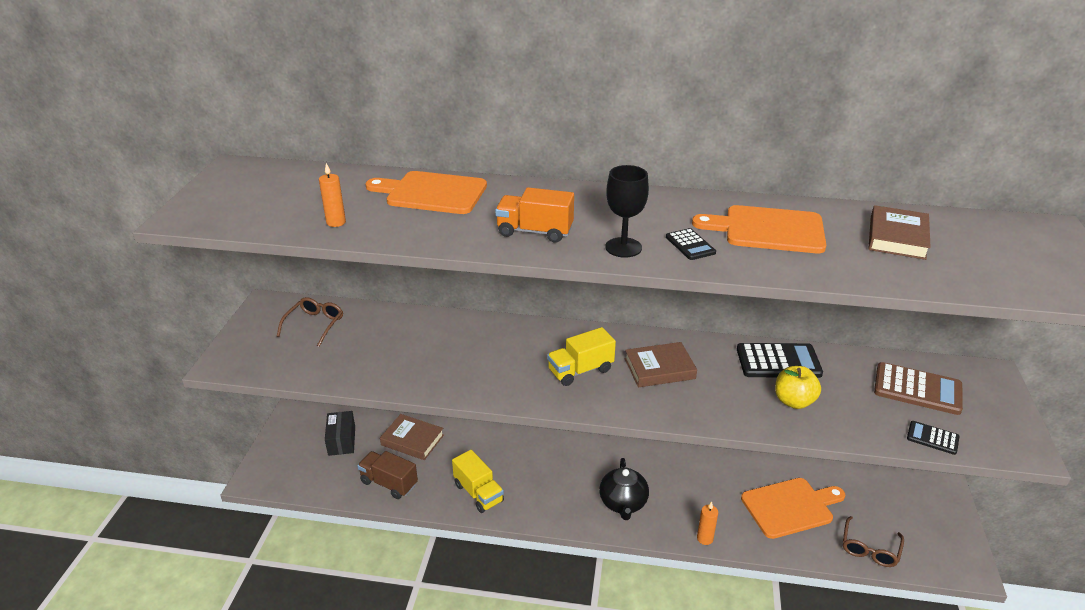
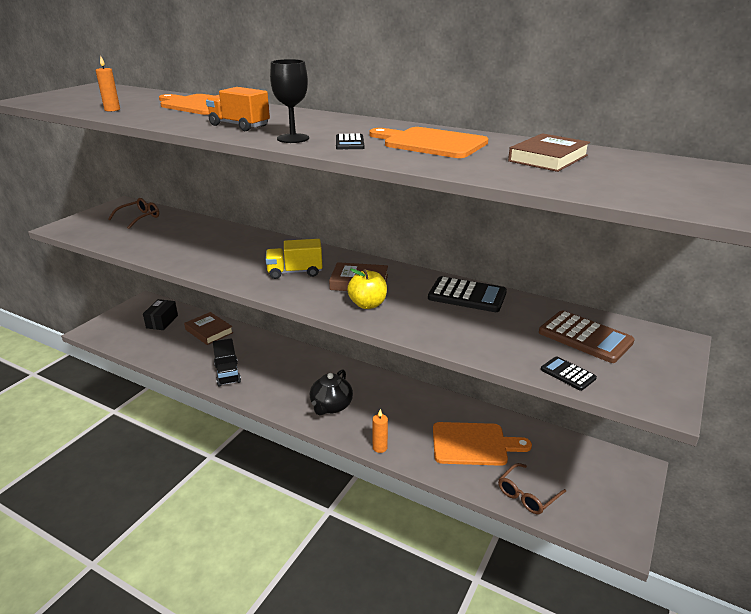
camera: 20 degrees right, 5 degrees down
brown truck [357,451,418,499] -> none
yellow truck [452,450,504,513] -> black truck [213,338,241,386]
yellow apple [775,366,821,409] -> yellow apple moved to [347,268,387,309]

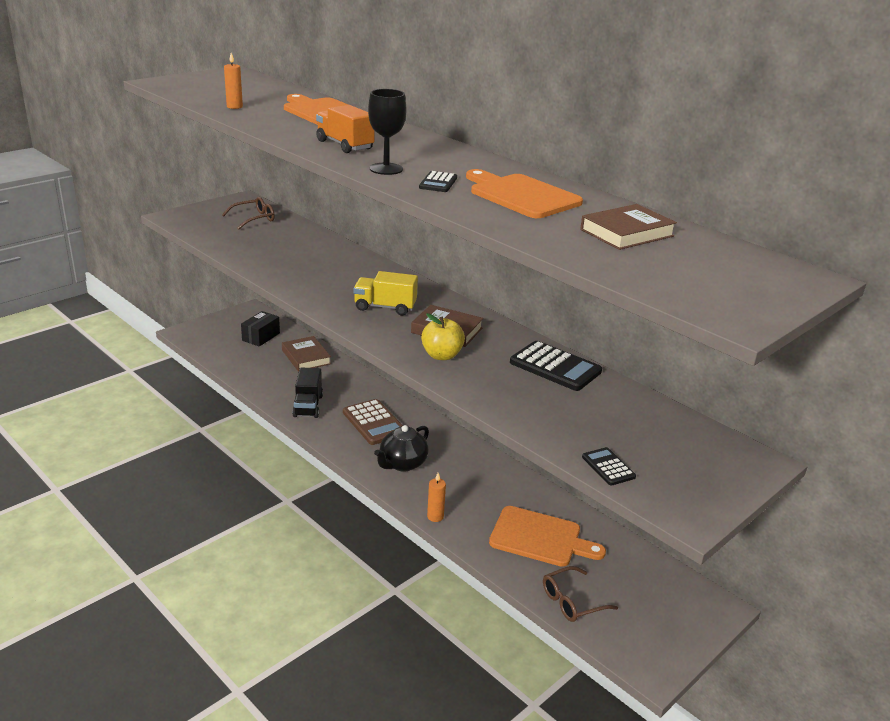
camera: 15 degrees right, 0 degrees up
brown calculator [539,310,635,363] -> brown calculator moved to [343,399,403,445]

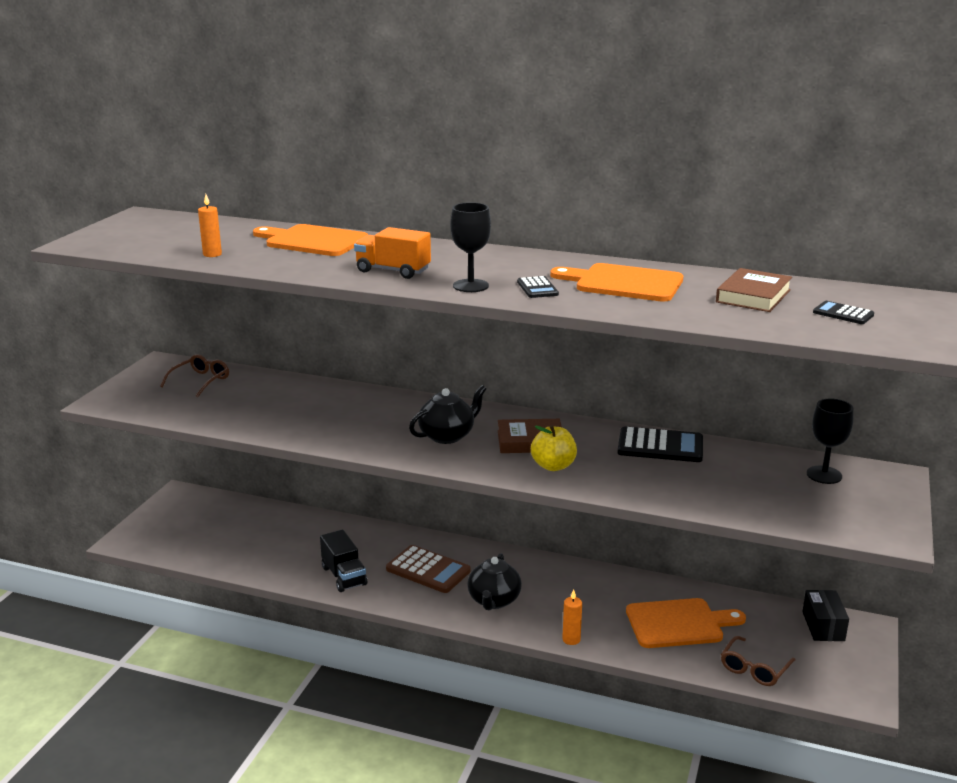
camera: 25 degrees left, 5 degrees down
black box [241,311,280,347] -> black box moved to [802,590,849,641]
brown book [282,336,331,372] -> none
yellow truck [353,271,418,316] -> black teapot [409,385,486,444]
black calculator [582,447,636,486] -> black calculator moved to [813,301,874,324]
none -> black goblet [807,398,853,484]

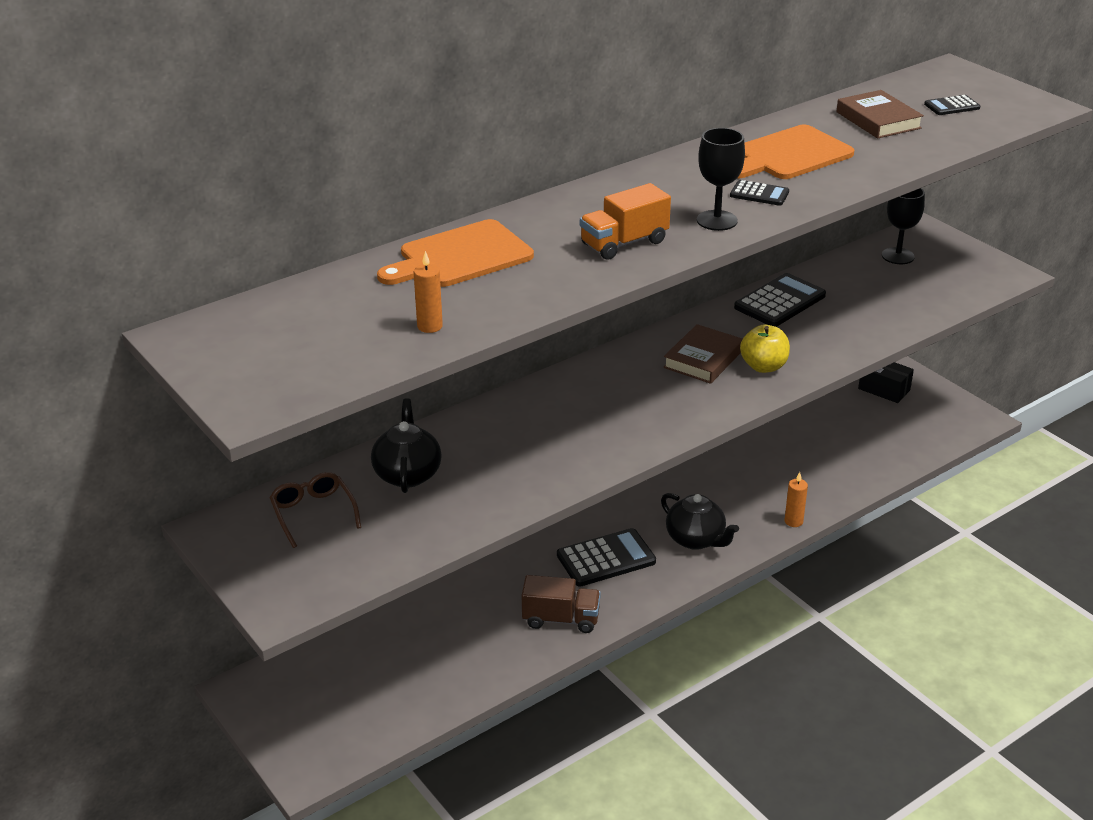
camera: 55 degrees left, 10 degrees up
black truck [320,530,367,592] -> brown truck [522,575,601,633]
brown calculator [386,545,471,593] -> black calculator [557,528,656,587]
black teapot [409,385,486,444] -> black teapot moved to [371,398,442,493]
orange cutting board [626,598,746,648] -> none
brown glasses [721,636,796,686] -> none

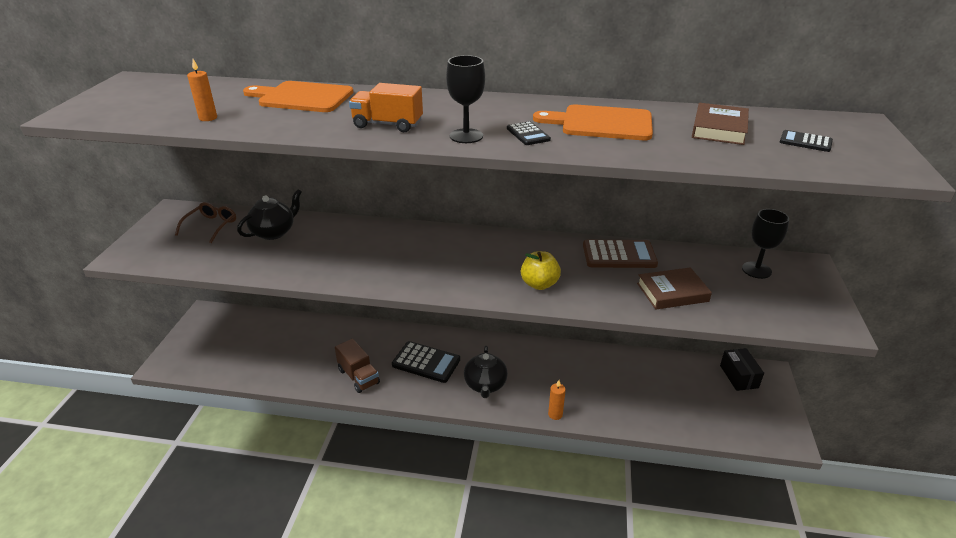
camera: 45 degrees right, 0 degrees up
brown book [663,324,742,384] -> brown book moved to [637,267,712,310]
black calculator [734,273,826,327] -> brown calculator [583,240,658,268]

